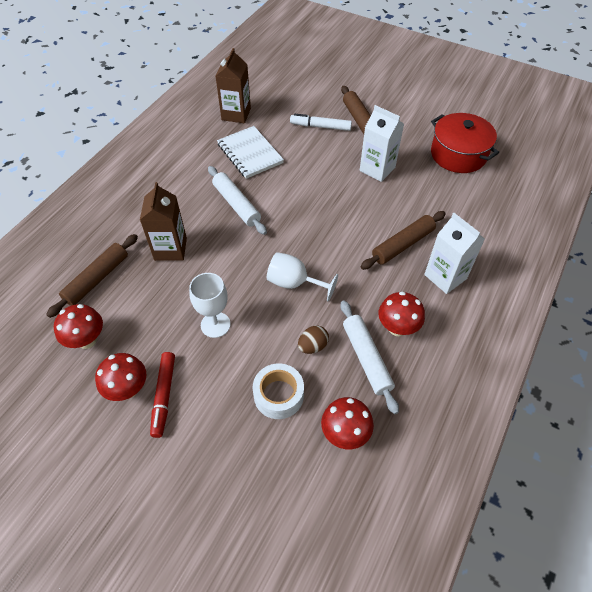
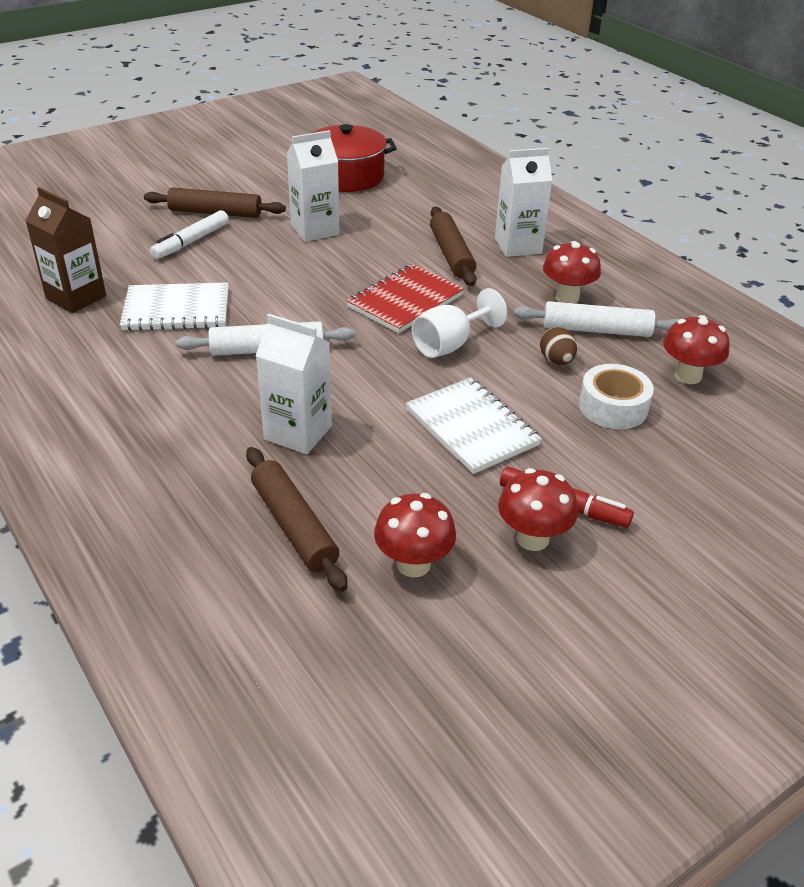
camera: 65 degrees left, 15 degrees down
brown carton [140,182,187,261] -> white carton [255,314,332,454]
white goblet [189,273,230,338] -> white notebook [406,378,542,474]
none -> red notebook [346,264,464,333]

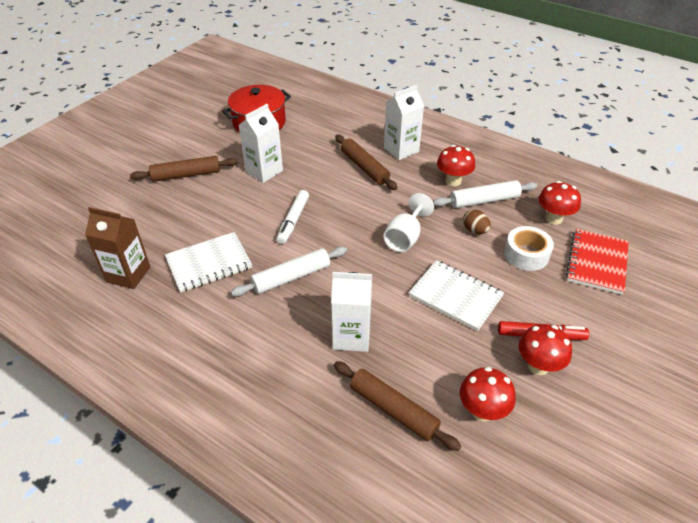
camera: 20 degrees left, 5 degrees up
white marker [150,210,229,259] -> white marker moved to [277,190,309,244]
red notebook [346,264,464,333] -> red notebook moved to [566,229,629,295]

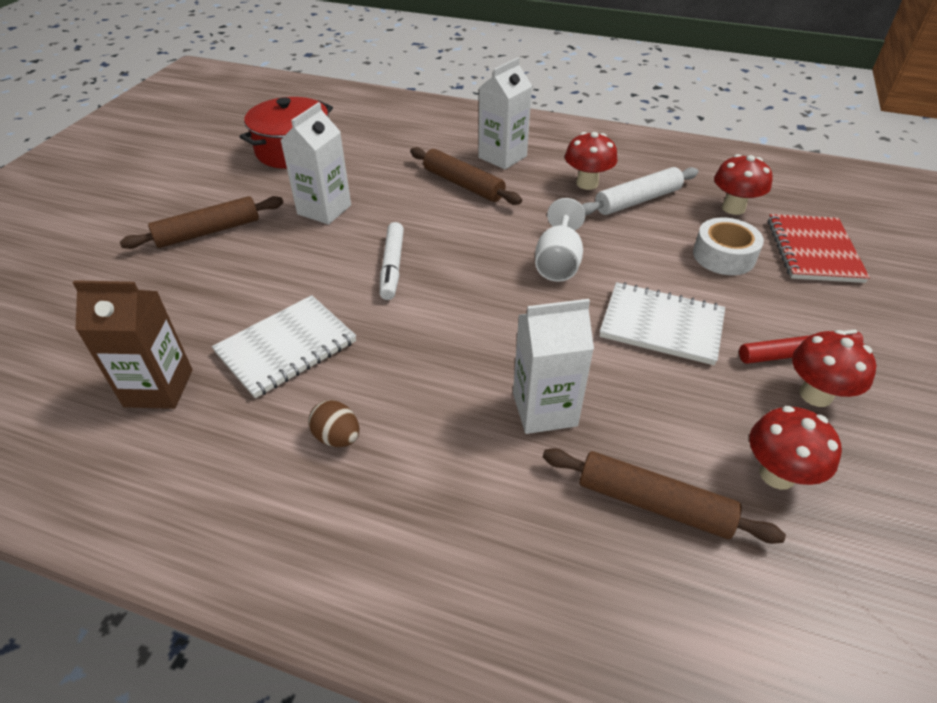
camera: 15 degrees left, 0 degrees up
white rolling pin [231,247,347,297] -> none
brown egg [463,209,491,234] -> brown egg moved to [308,400,359,447]

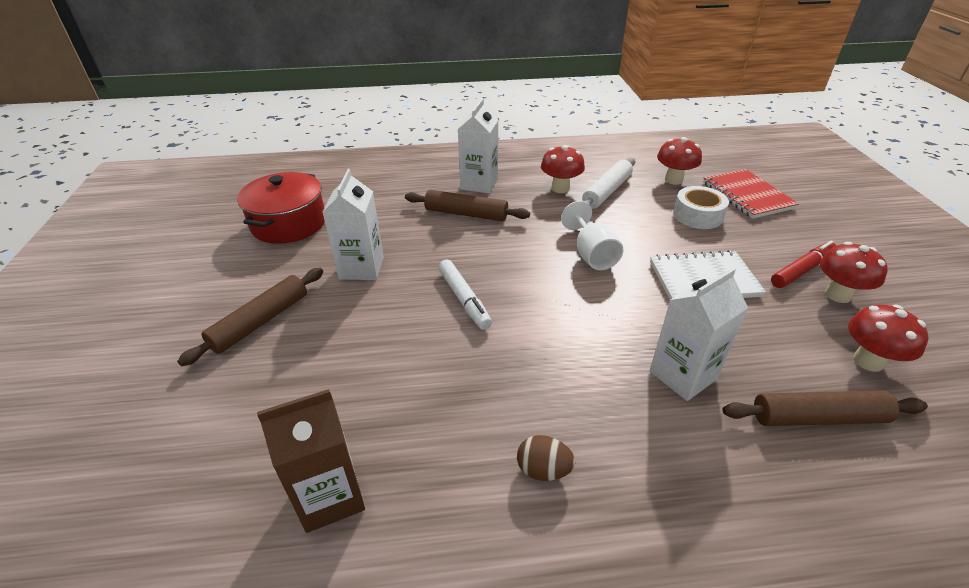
camera: 25 degrees left, 5 degrees down
white notebook [212,295,356,398] -> none

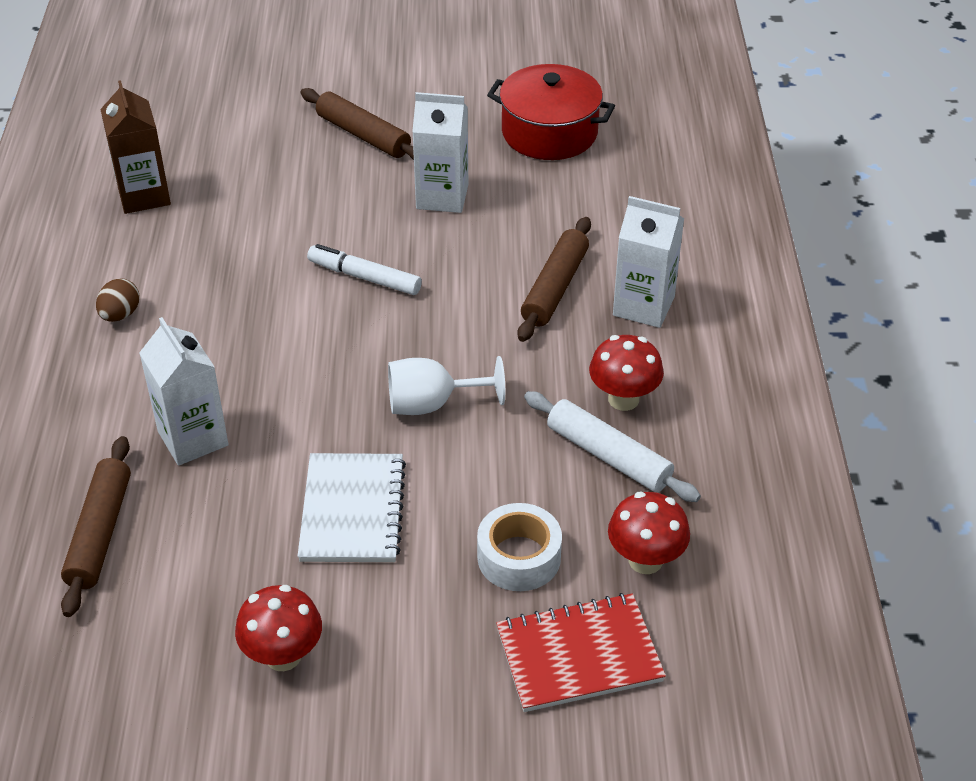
camera: 95 degrees right, 5 degrees up
white marker [438,259,492,330] -> white marker turned 45 degrees clockwise [307,244,422,295]
red marker [771,241,837,288] -> none
red mushroom [848,304,928,372] -> none

